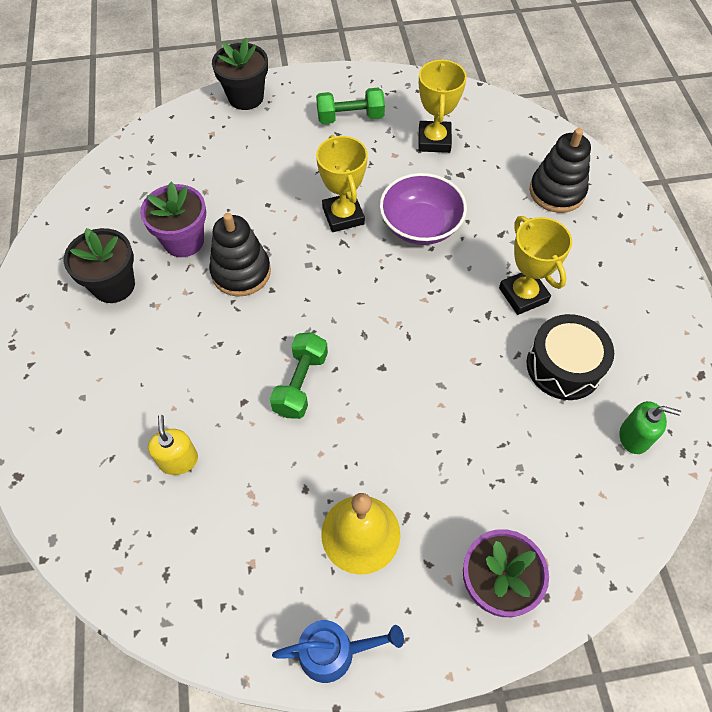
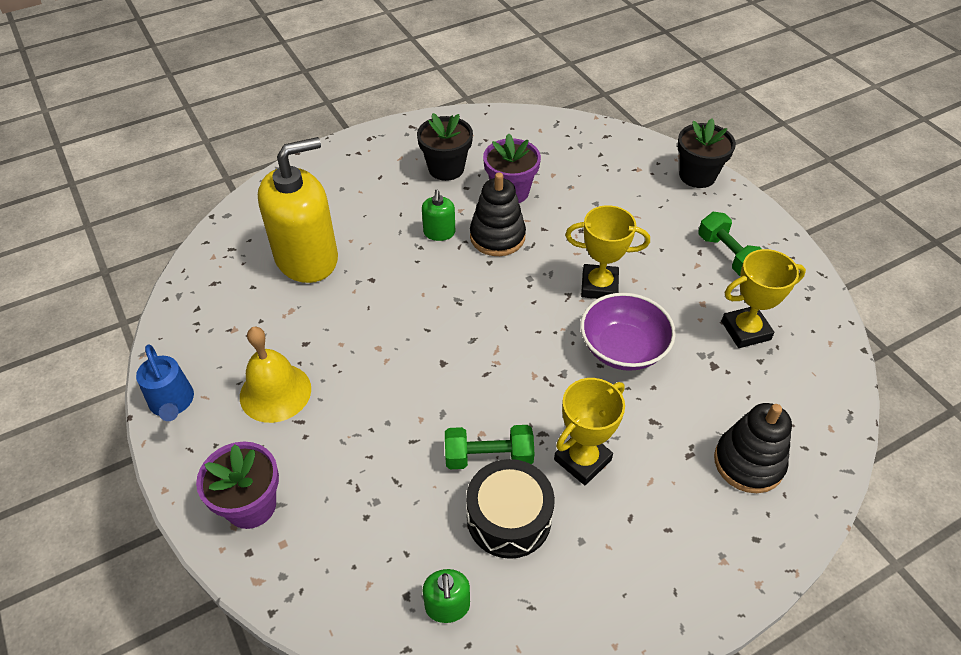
camera: 70 degrees right, 10 degrees down
yellow soap dispenser [148,415,198,475] -> yellow soap dispenser [258,137,338,283], size x2.31
green dumbbell [270,333,328,419] -> green dumbbell moved to [445,425,534,469]
yellow trophy [316,135,368,232] -> yellow trophy turned 45 degrees clockwise [565,205,650,299]
none -> green soap dispenser [422,190,455,241]

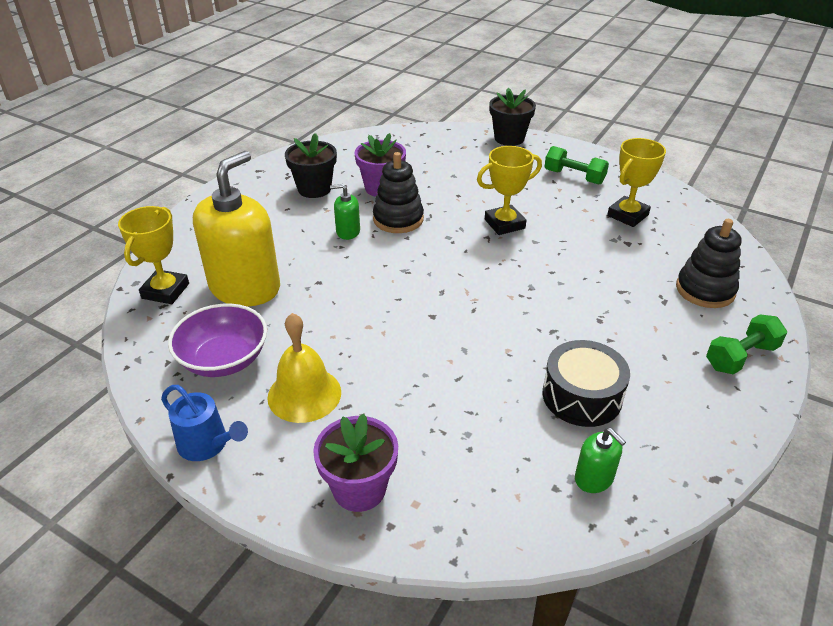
camera: 30 degrees left, 10 degrees down
green soap dispenser [422,190,455,241] -> green soap dispenser turned 120 degrees clockwise [330,184,360,240]
green dumbbell [445,425,534,469] -> green dumbbell moved to [706,314,787,374]
yellow trophy [554,378,625,485] -> yellow trophy moved to [118,206,189,304]
purple bowl [580,293,676,371] -> purple bowl moved to [168,303,267,377]

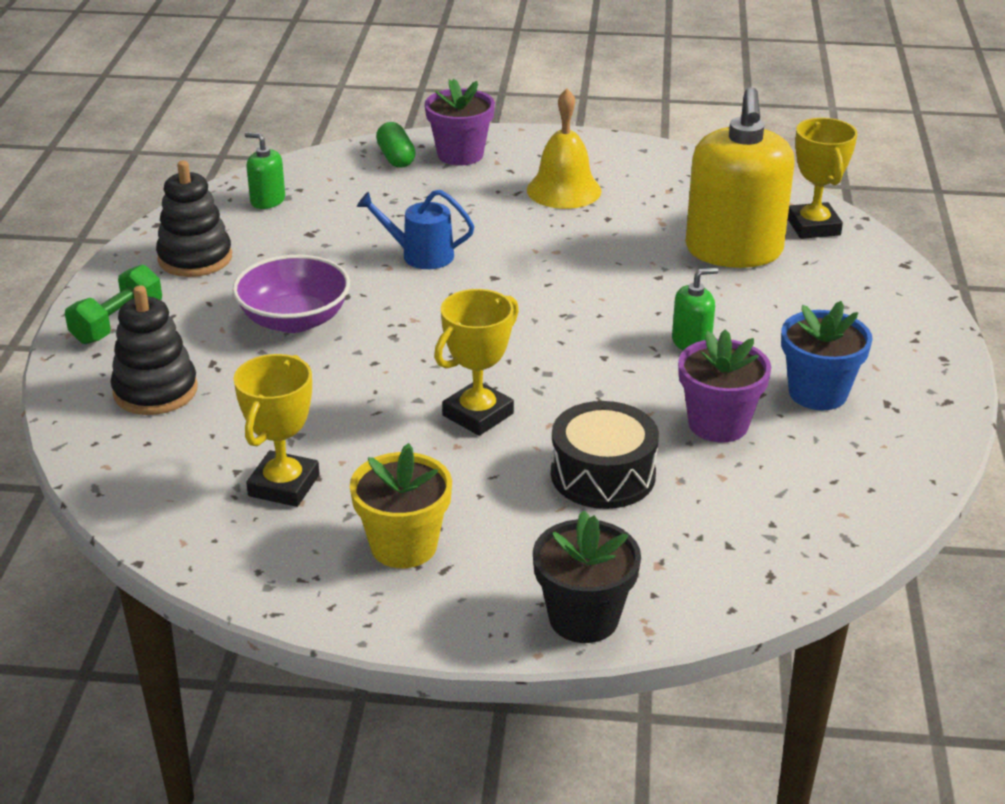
camera: 155 degrees right, 5 degrees down
blue watering can [161,385,248,461] -> blue watering can moved to [357,190,474,269]
purple bowl [168,303,267,377] -> purple bowl moved to [232,255,350,333]
black flower pot [285,133,337,198] -> blue flower pot [781,301,873,410]
black stacking toy [373,152,424,233] -> black stacking toy moved to [156,161,232,277]
black drum [543,340,630,427] -> black drum moved to [551,401,659,509]
green dumbbell [544,146,609,184] -> yellow flower pot [350,443,452,568]
none -> green capsule [376,122,416,168]

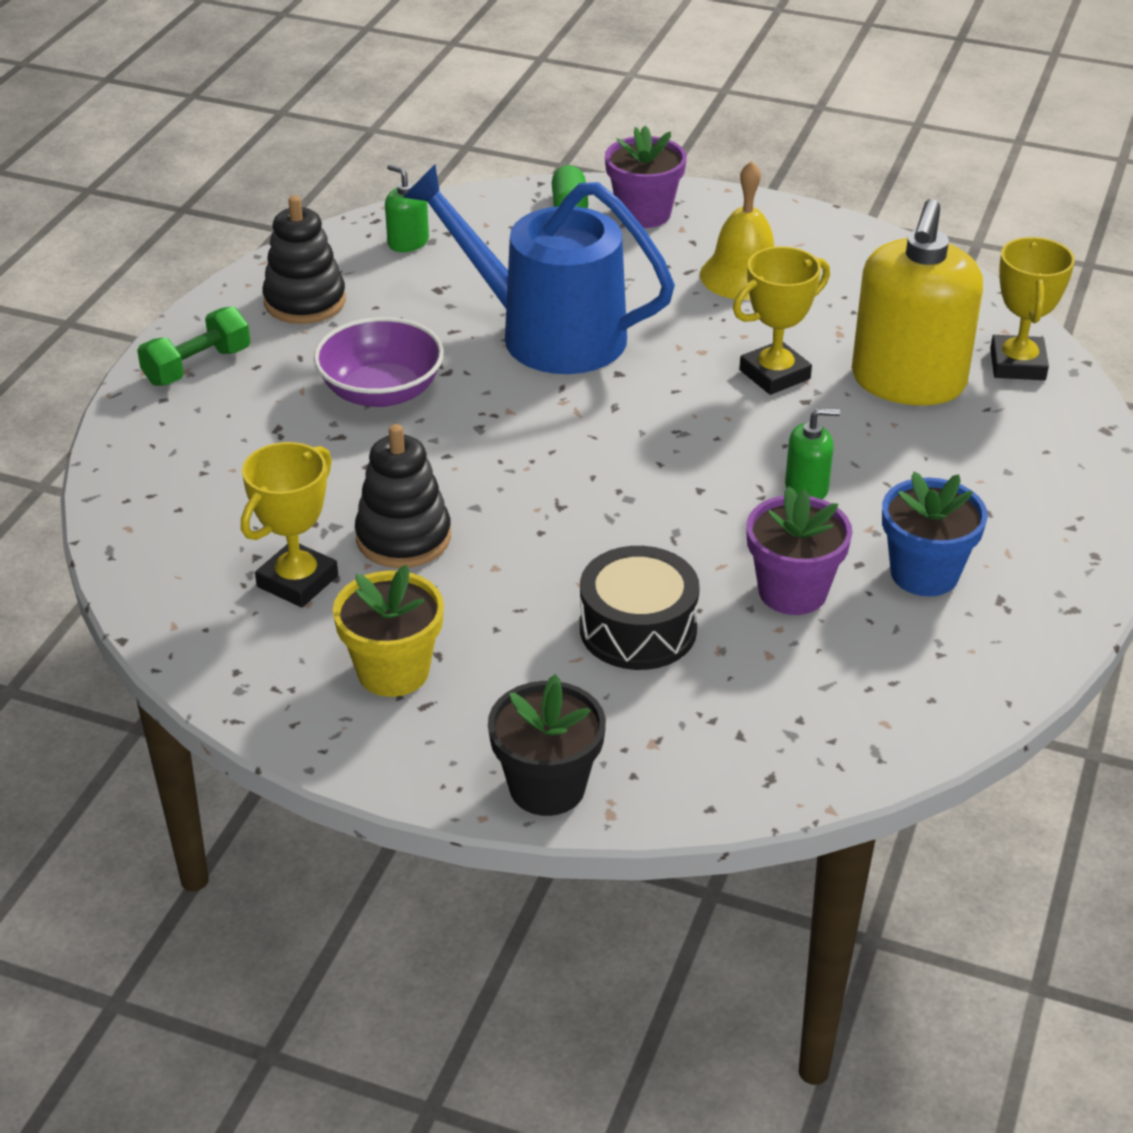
camera: 15 degrees right, 5 degrees up
black stacking toy [111,285,198,415] -> black stacking toy moved to [355,424,451,568]
blue watering can [357,190,474,269] -> blue watering can [402,164,675,374], size x2.12
yellow trophy [434,289,519,436] -> yellow trophy moved to [733,246,830,395]

